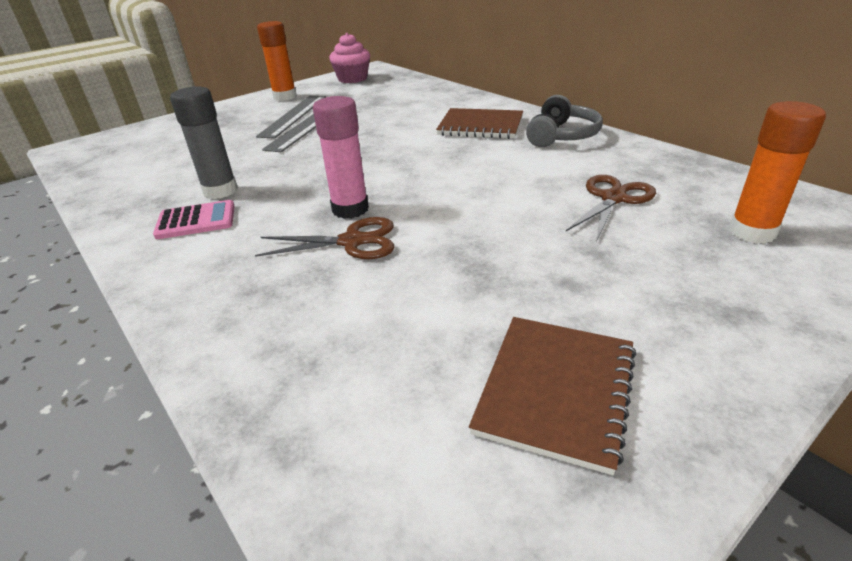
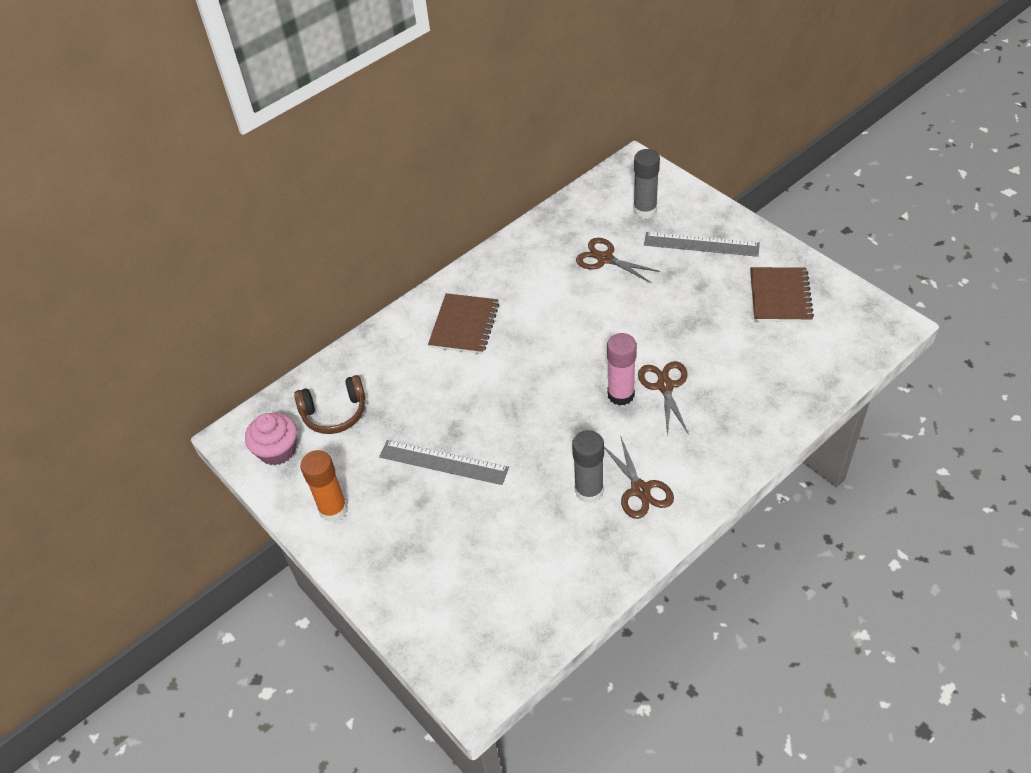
camera: 90 degrees left, 15 degrees up
pink calculator [153,200,235,239] -> brown scissors [604,435,674,519]
grey ruler [256,96,326,139] -> grey ruler moved to [644,232,760,257]
brown notebook [469,317,636,475] -> brown notebook turned 75 degrees clockwise [750,267,814,322]
grey headphones [526,95,603,147] -> none
orange glue stick [729,101,826,244] -> grey glue stick [633,149,660,219]
none -> brown headphones [294,375,365,434]

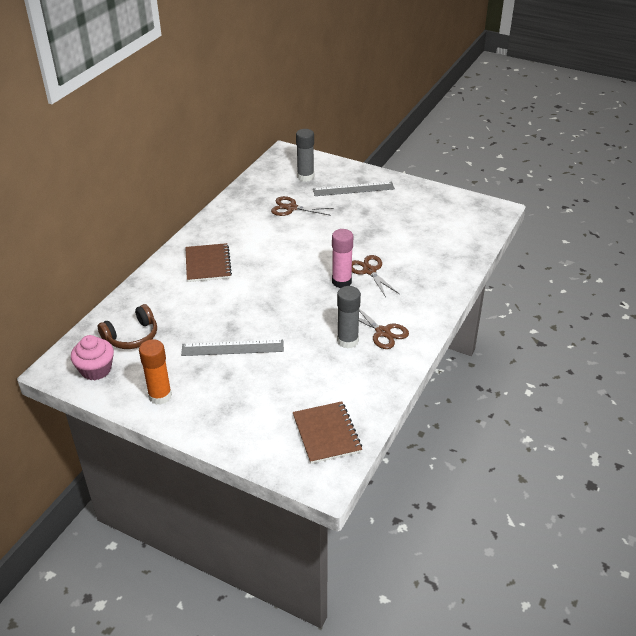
camera: 25 degrees left, 10 degrees down
brown notebook [750,267,814,322] -> brown notebook moved to [293,401,362,464]

